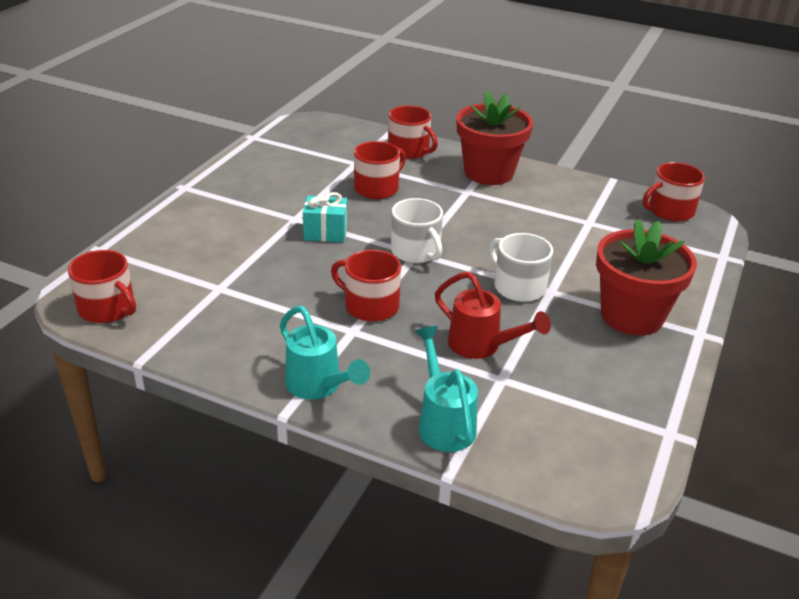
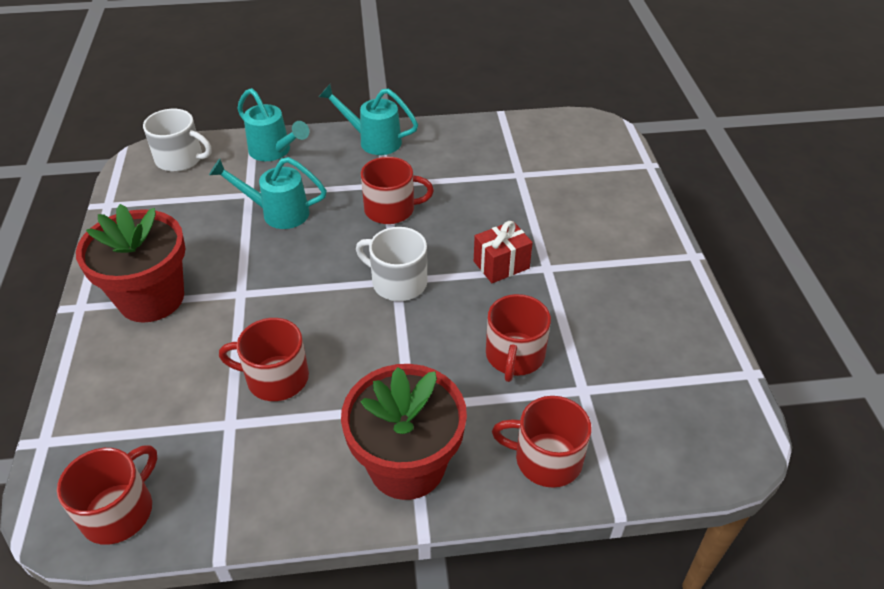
camera: 150 degrees right, 10 degrees up
red mug [68,250,136,323] -> red mug moved to [219,318,309,401]
turquoise gift [303,192,347,242] -> red gift [474,221,533,283]
red watering can [435,272,551,359] -> turquoise watering can [209,157,327,229]
white mug [489,233,553,302] -> white mug moved to [143,109,211,172]

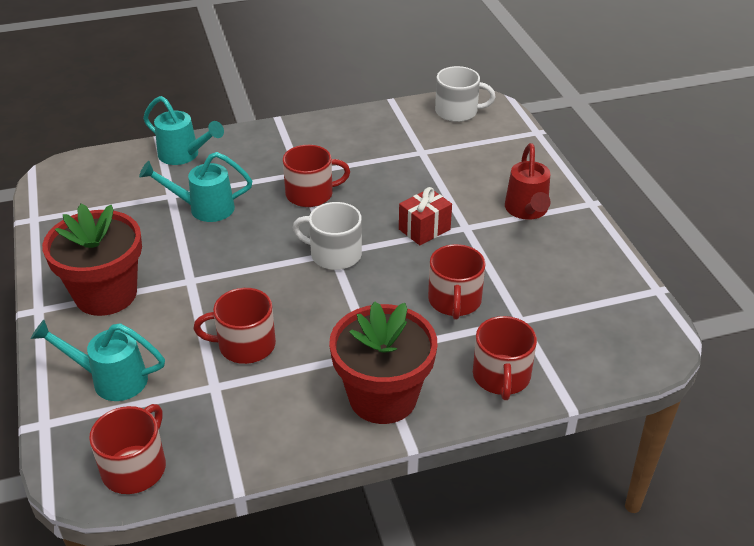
camera: 10 degrees left, 5 degrees down
white mug [143,109,211,172] -> white mug moved to [435,66,496,122]
turquoise watering can [319,84,418,155] -> turquoise watering can moved to [31,320,165,401]
red mug [492,396,592,488] -> red mug turned 90 degrees counterclockwise [473,316,537,400]
none -> red watering can [505,143,551,220]

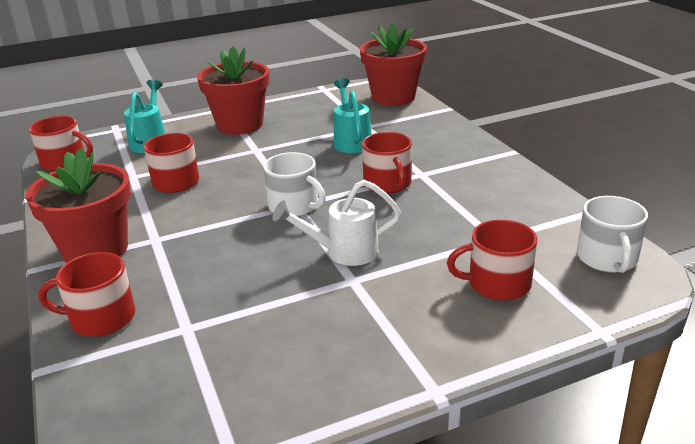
camera: 85 degrees right, 10 degrees down
turquoise watering can [143,96,224,165] -> none
white mug [293,202,362,270] -> white mug turned 120 degrees clockwise [263,152,326,217]
red gift [399,187,452,245] -> white watering can [272,180,401,266]
red mug [428,244,486,320] -> red mug moved to [447,220,537,301]
red watering can [505,143,551,220] -> none
none -> red flower pot [360,22,427,106]

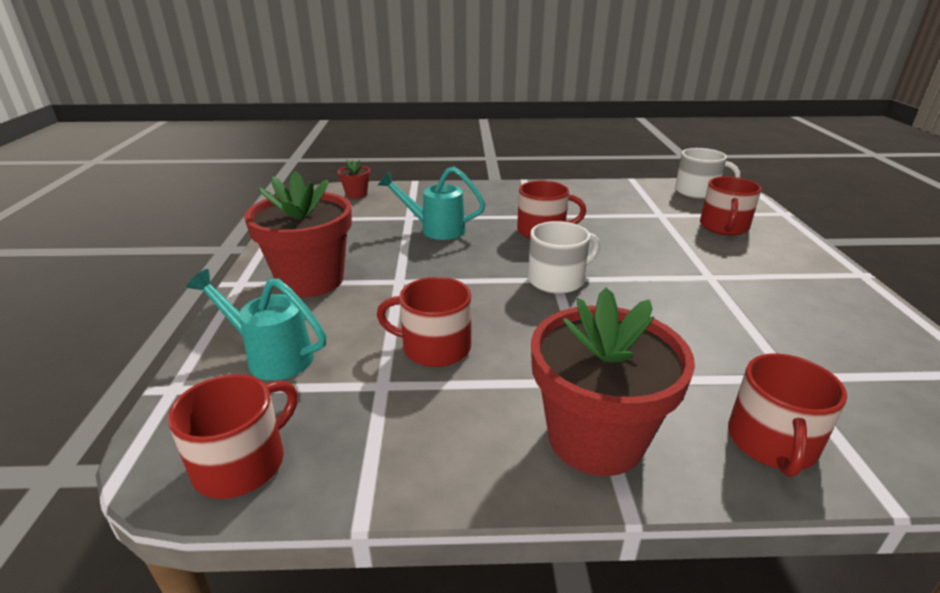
camera: 70 degrees left, 0 degrees up
white watering can [272,180,401,266] -> none
red flower pot [360,22,427,106] -> red flower pot [338,159,370,199], size x0.45

